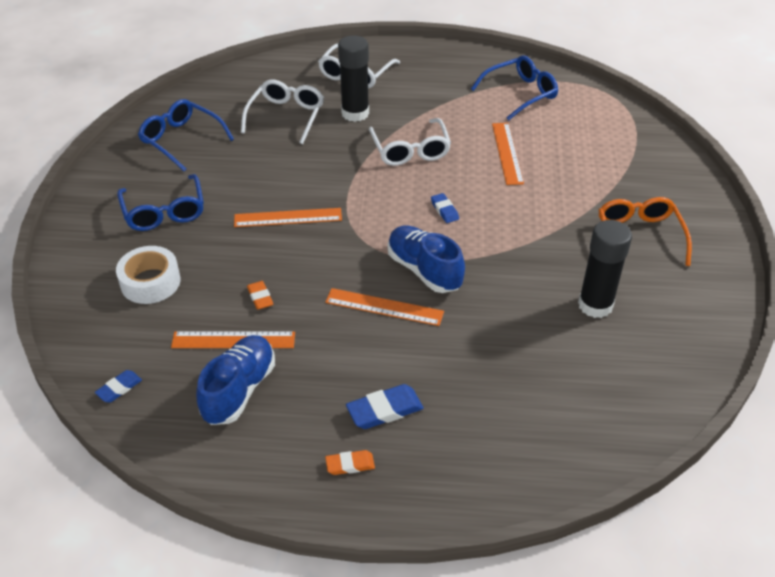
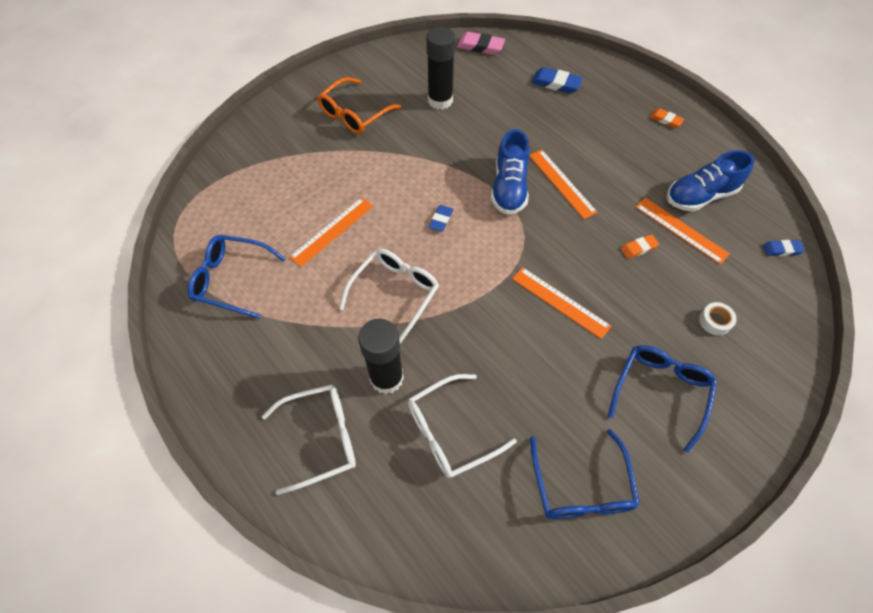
camera: 135 degrees left, 15 degrees up
white tape [116,246,180,304] -> white tape [699,302,737,336], size x0.56
orange eraser [247,281,273,310] -> orange eraser turned 45 degrees clockwise [621,234,659,259]
blue eraser [346,384,423,429] -> blue eraser moved to [531,67,583,93]
none -> pink eraser [457,32,505,55]

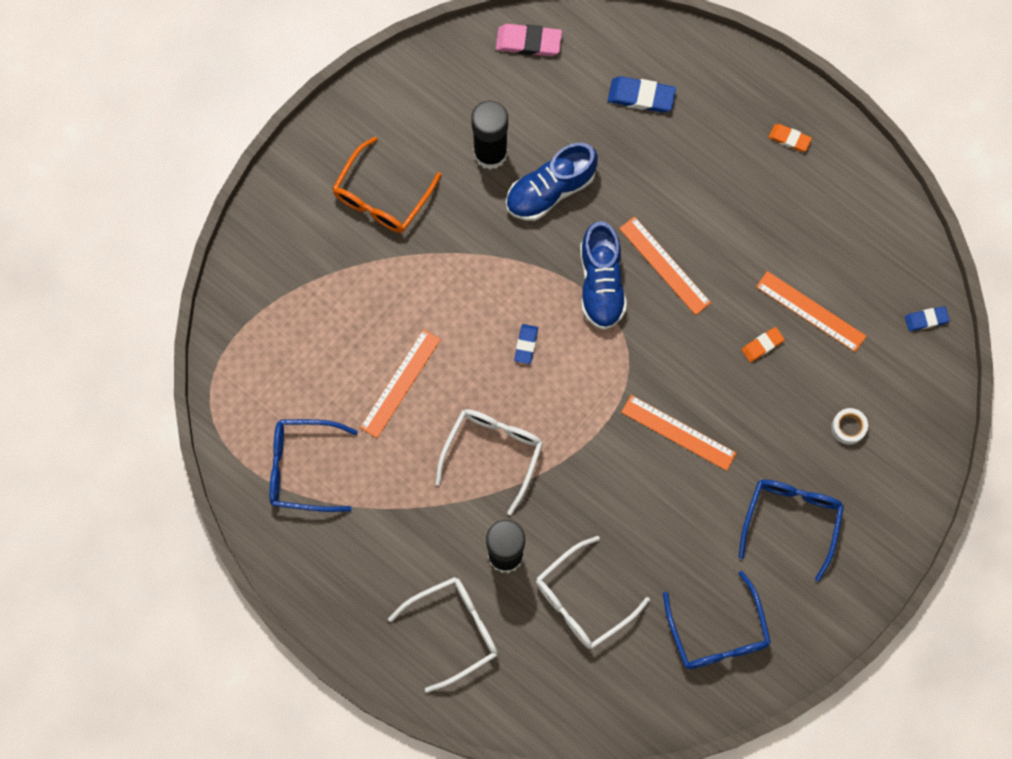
camera: 10 degrees left, 15 degrees up
blue shoe [667,150,754,212] -> blue shoe moved to [506,143,598,221]

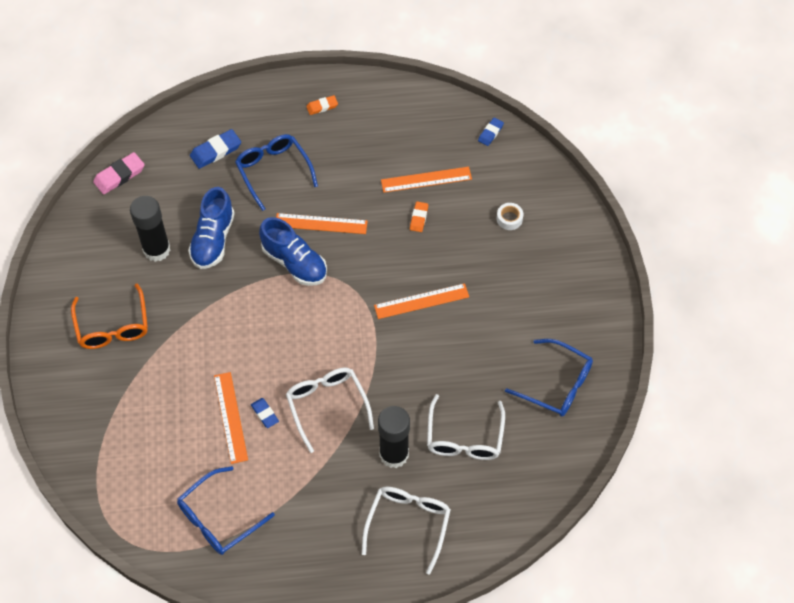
camera: 45 degrees left, 15 degrees down
blue eraser [514,324,538,364] -> blue eraser moved to [251,398,279,428]
blue glasses [739,479,844,582] -> blue glasses moved to [235,134,318,211]

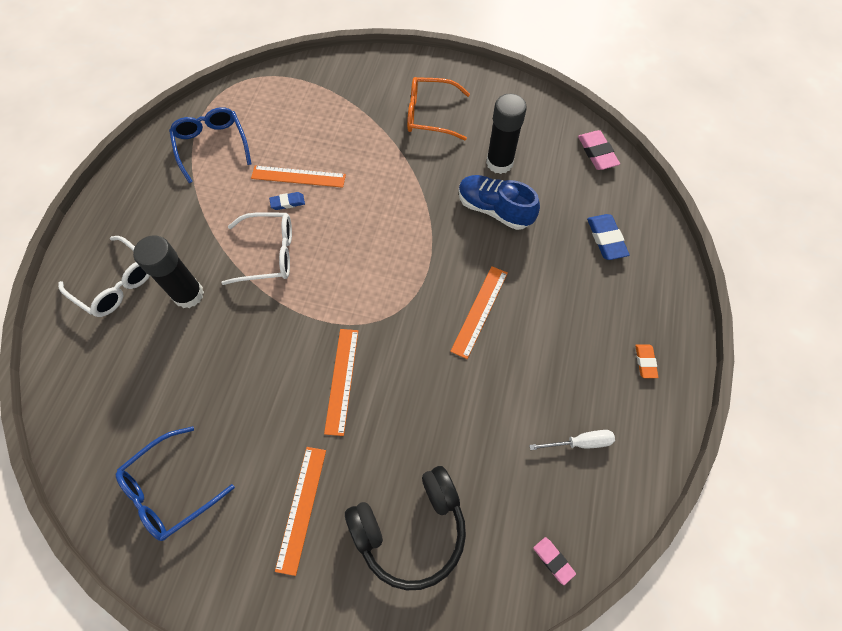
camera: 110 degrees right, 5 degrees up
blue glasses [235,134,318,211] -> none
blue shoe [259,217,327,286] -> none
orange ruler [381,167,472,193] -> orange ruler moved to [275,447,326,576]
orange eraser [410,202,428,232] -> none
white glasses [427,394,505,460] -> none
blue eraser [478,118,504,146] -> pink eraser [533,537,576,585]
white tape [497,203,523,230] -> black headphones [345,466,466,590]
none -> white screwdriver [529,430,615,450]

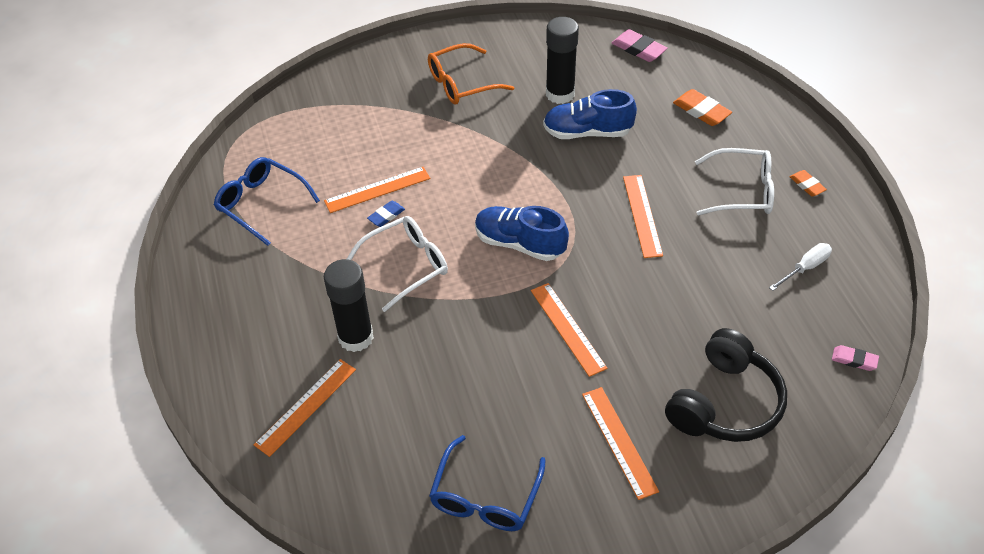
camera: 30 degrees left, 15 degrees down
white glasses [58,236,150,317] -> white glasses moved to [695,148,774,215]
blue eraser [587,214,630,260] -> orange eraser [673,89,732,126]
none -> orange ruler [254,359,356,457]
none -> blue shoe [475,206,569,261]

